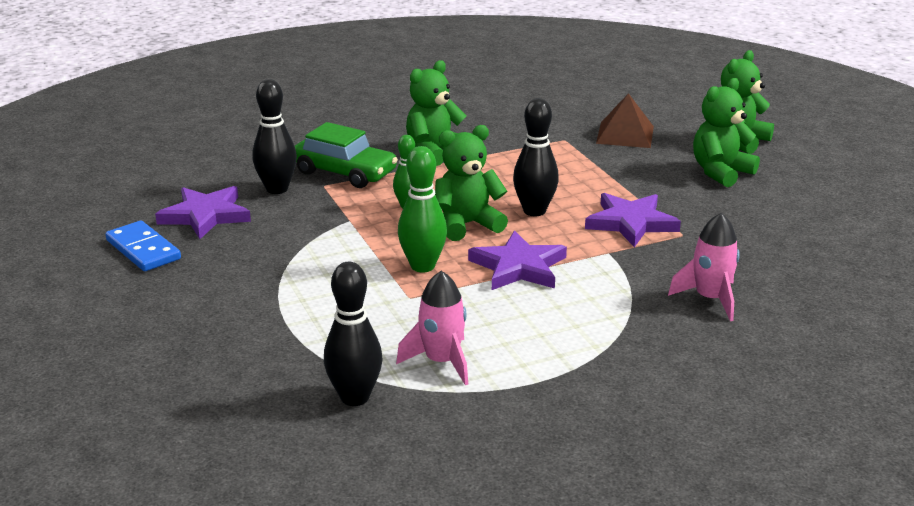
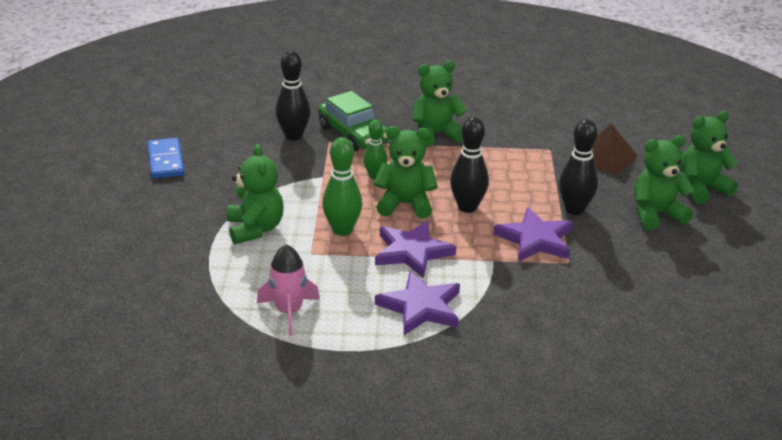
camera: 25 degrees right, 5 degrees up
purple star [155,186,251,239] -> purple star moved to [375,271,460,335]
black bowling pin [324,262,382,406] -> black bowling pin moved to [559,119,598,215]
pink rocket [668,213,740,321] -> none
none -> green teddy bear [227,144,284,244]

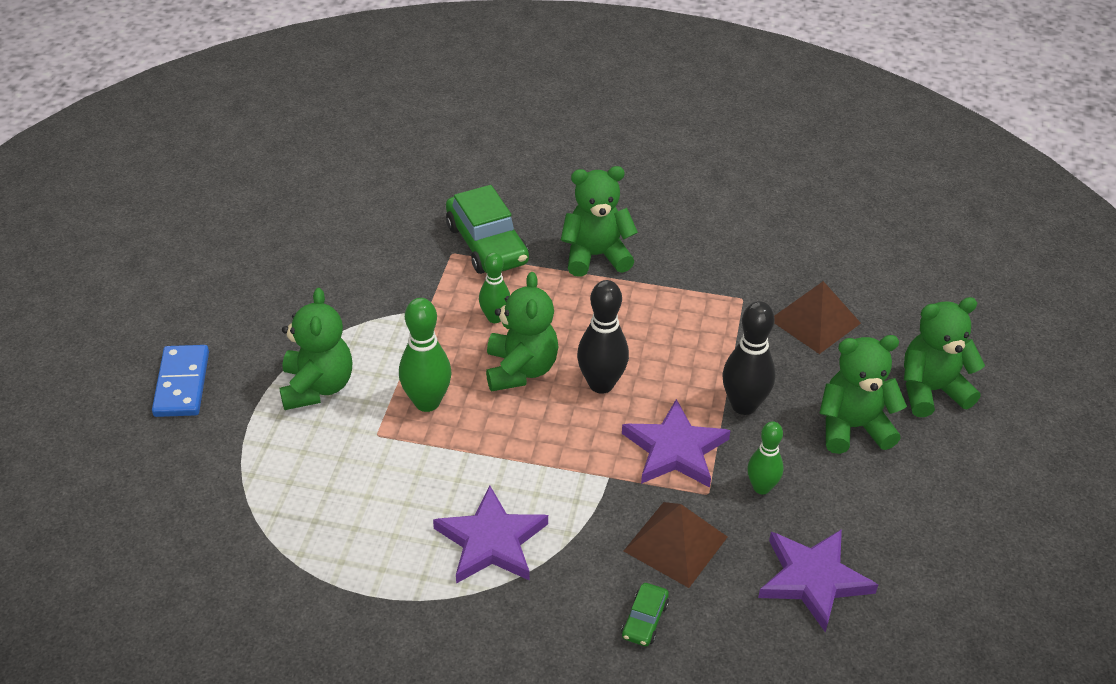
camera: 10 degrees right, 10 degrees up
blue domino [148,138,184,179] -> blue domino moved to [152,345,209,417]
pink rocket [257,244,320,336] -> none
black bowling pin [275,51,311,141] -> none
green teddy bear [374,126,438,219] -> green teddy bear turned 75 degrees clockwise [486,272,559,392]
purple star [375,221,456,278] -> purple star moved to [758,529,878,632]
none -> green car [621,583,669,646]
none -> brown pyramid [624,502,728,588]
none -> green bowling pin [747,421,784,494]

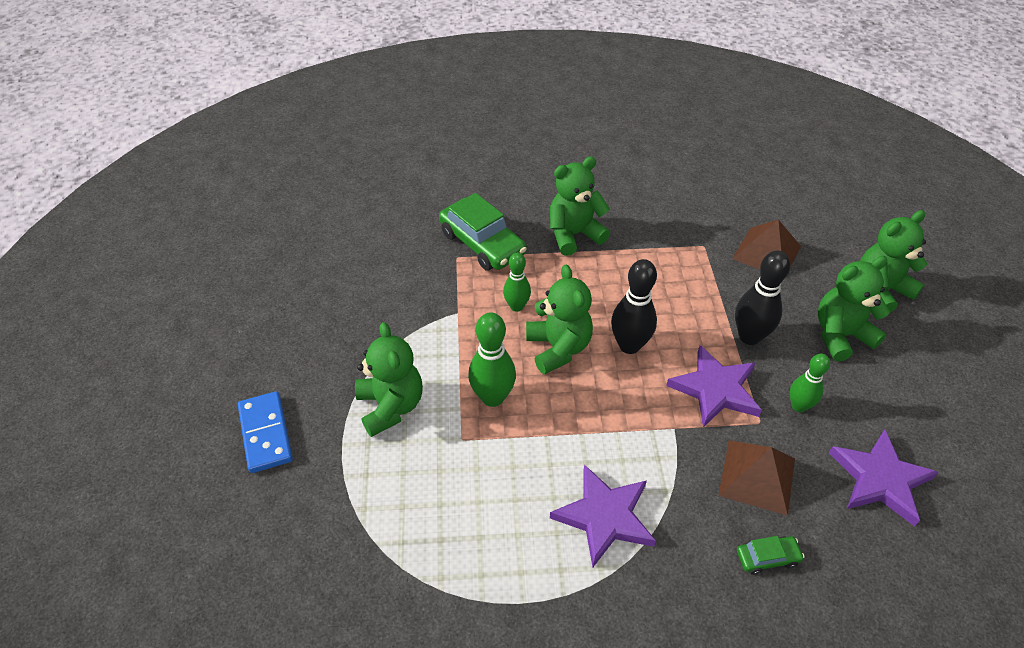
camera: 15 degrees left, 5 degrees up
green car [621,583,669,646] -> green car turned 105 degrees counterclockwise [737,536,804,575]

